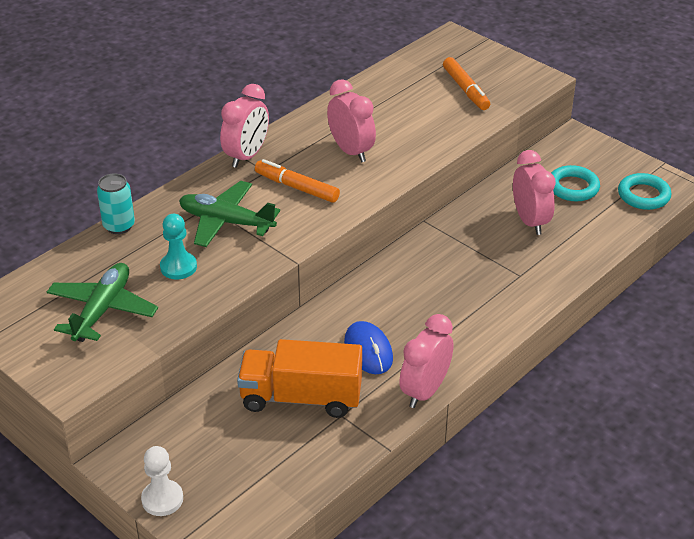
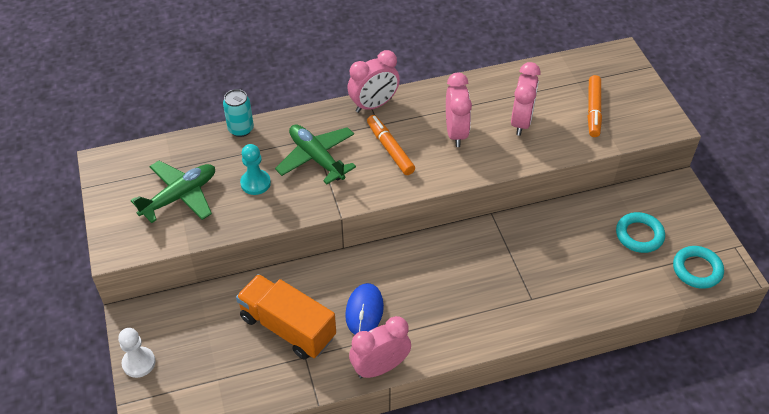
camera: 30 degrees right, 10 degrees up
pink clock [513,150,556,235] -> pink clock moved to [511,62,540,136]

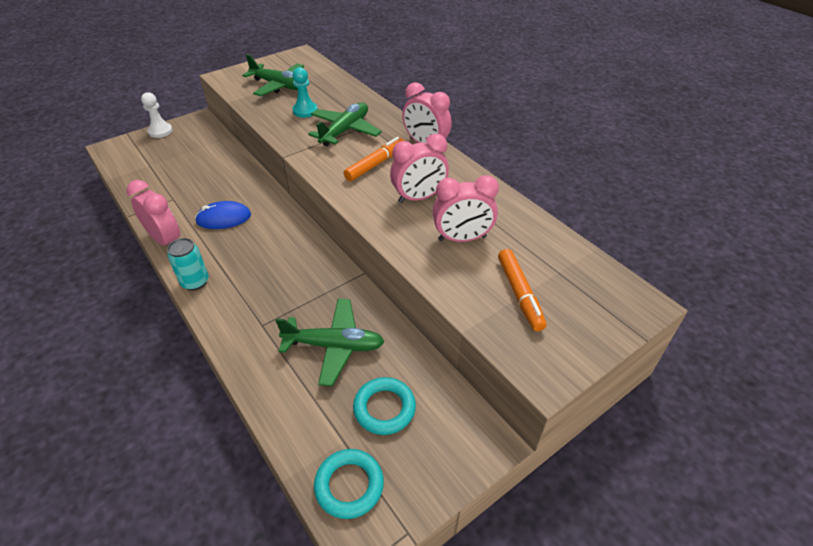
camera: 70 degrees right, 5 degrees down
turquoise can [223,89,254,137] -> turquoise can moved to [167,238,209,291]
orange truck [236,274,336,360] -> none
orange marker [588,75,602,137] -> orange marker turned 90 degrees counterclockwise [498,249,547,331]
none -> green plane [275,299,384,386]

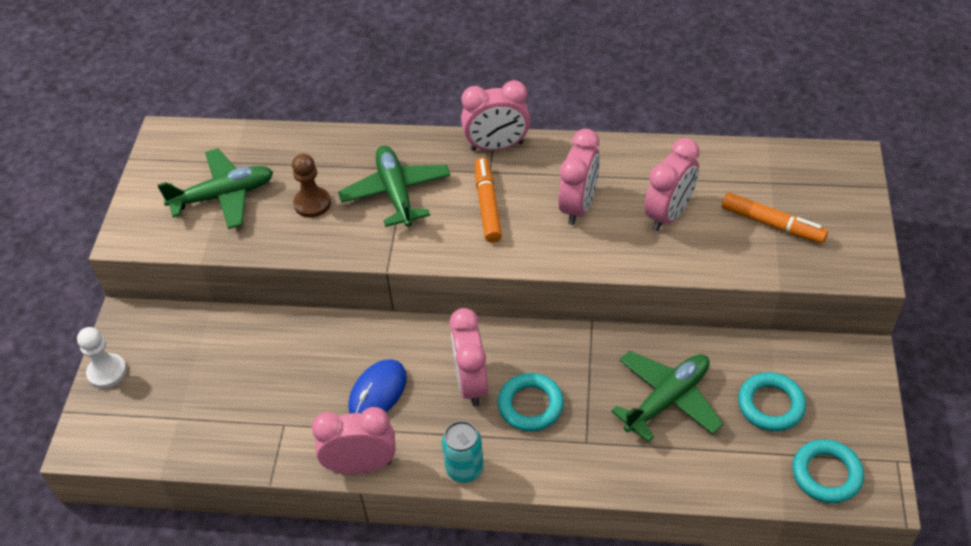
camera: 45 degrees left, 5 degrees up
turquoise pawn [292,67,318,118] -> brown pawn [292,154,331,218]
none -> pink clock [449,308,488,406]
none -> turquoise ring [498,373,564,431]

